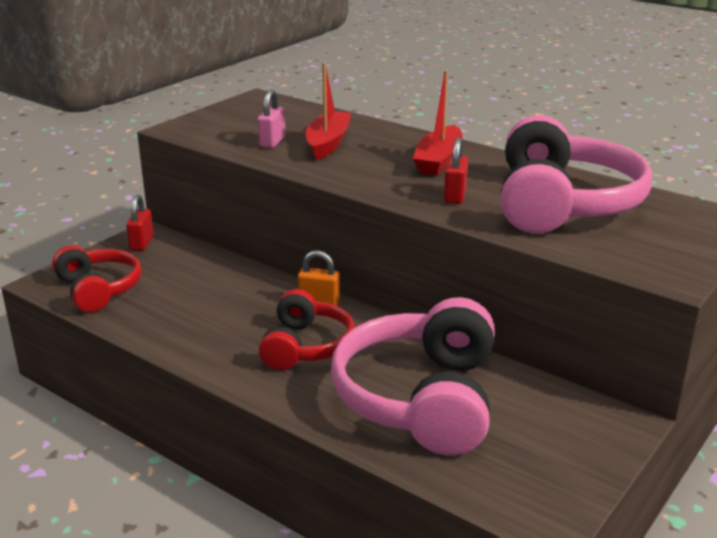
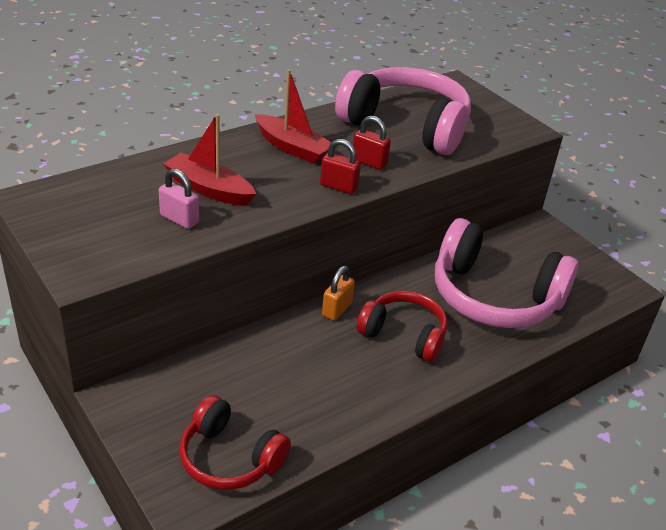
camera: 75 degrees left, 10 degrees up
red headphones [52,245,141,312] -> red headphones turned 135 degrees counterclockwise [179,395,291,490]
red padlock [126,195,154,251] -> red padlock moved to [320,139,361,194]

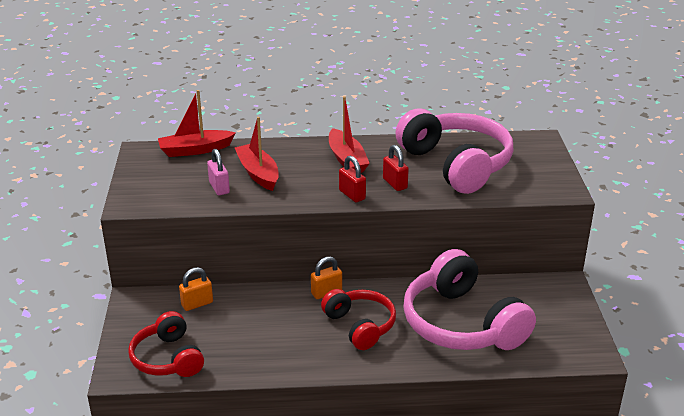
camera: 35 degrees right, 5 degrees down
none -> red boat [158,90,236,157]
none -> orange padlock [179,267,213,311]

